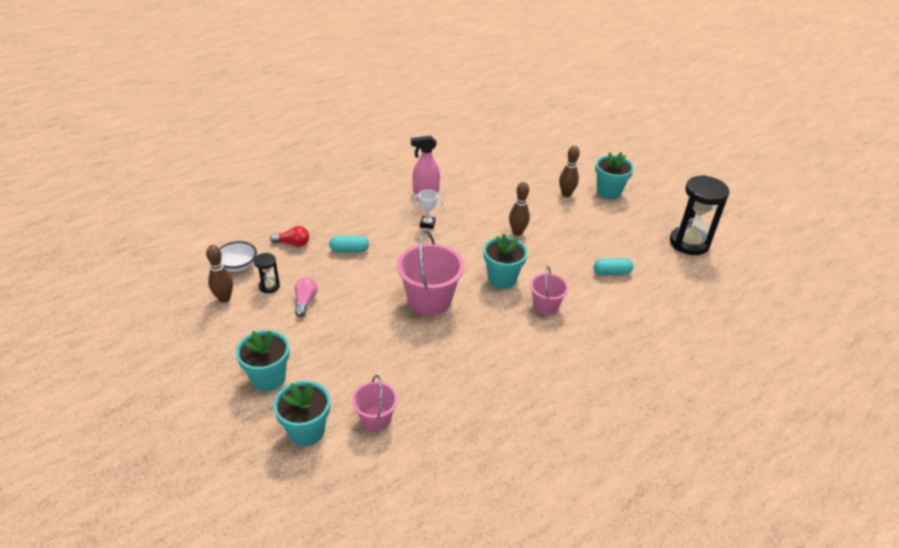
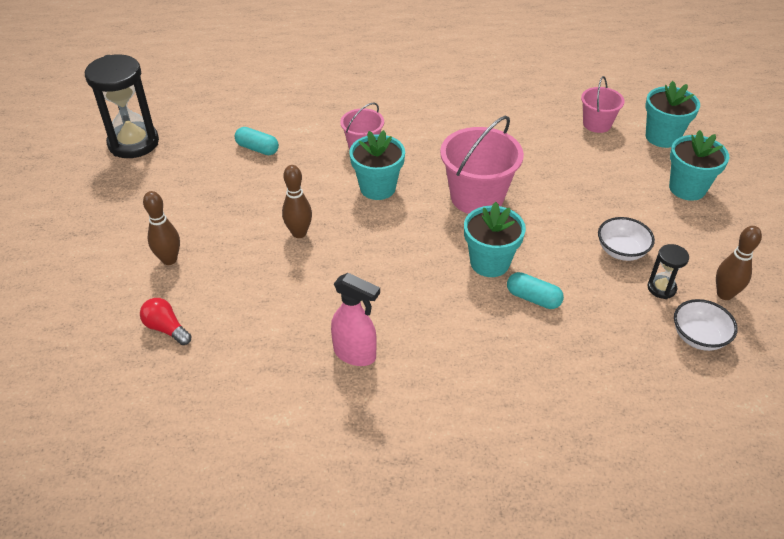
camera: 145 degrees left, 5 degrees up
red light bulb [270,226,309,247] -> red light bulb moved to [140,298,192,345]
pink light bulb [295,277,318,317] -> white bowl [598,217,655,261]
white trophy [413,190,444,229] -> none
turquoise flower pot [595,152,634,199] -> turquoise flower pot moved to [464,202,526,277]

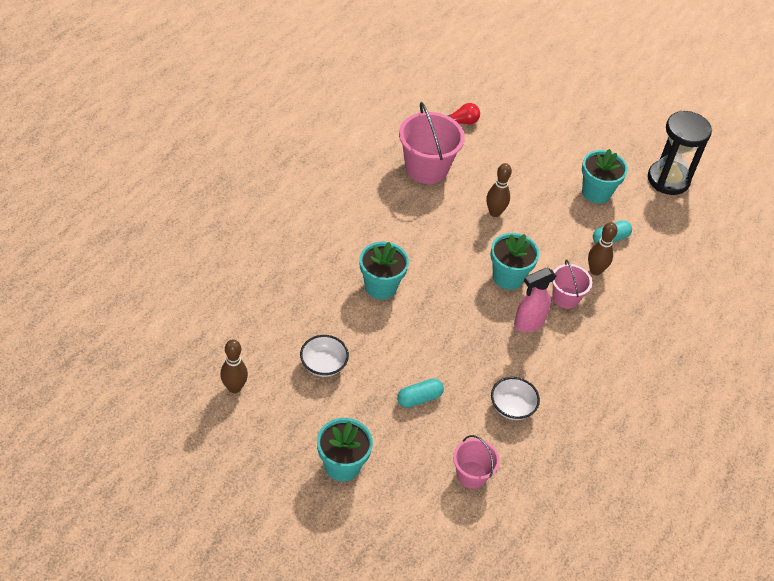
camera: 120 degrees right, 5 degrees up
brown bowling pin [143,191,180,265] -> brown bowling pin moved to [588,222,617,275]
pink spray bottle [331,273,380,366] -> pink spray bottle moved to [514,268,556,332]
pink bucket [440,115,524,214] -> pink bucket moved to [399,102,465,184]
turquoise capsule [507,272,564,309] -> turquoise capsule moved to [397,378,444,408]
turquoise flower pot [645,81,700,148] -> turquoise flower pot moved to [582,149,628,204]
black hourglass [647,244,689,299] -> none
white bowl [674,299,738,351] -> white bowl moved to [491,377,540,420]

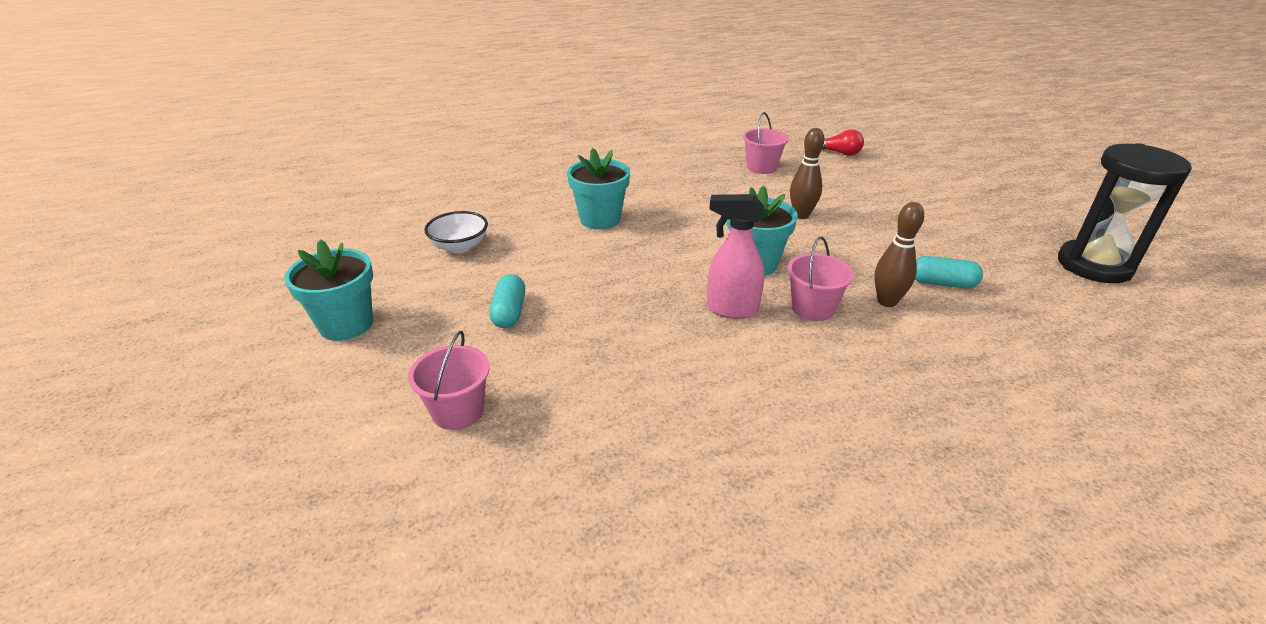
camera: 45 degrees right, 15 degrees down
brown bowling pin [220,339,248,393] -> none
turquoise capsule [397,378,444,408] -> turquoise capsule turned 75 degrees clockwise [489,274,525,328]
pink bucket [399,102,465,184] -> pink bucket [743,112,789,174], size x0.58
white bowl [491,377,540,420] -> none
turquoise flower pot [582,149,628,204] -> none

